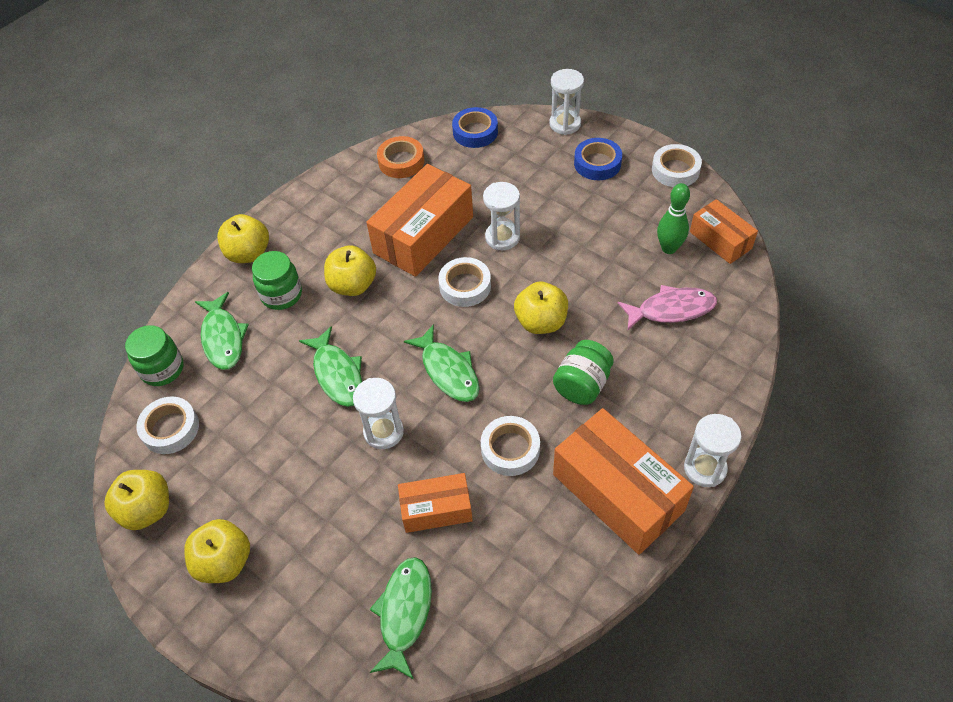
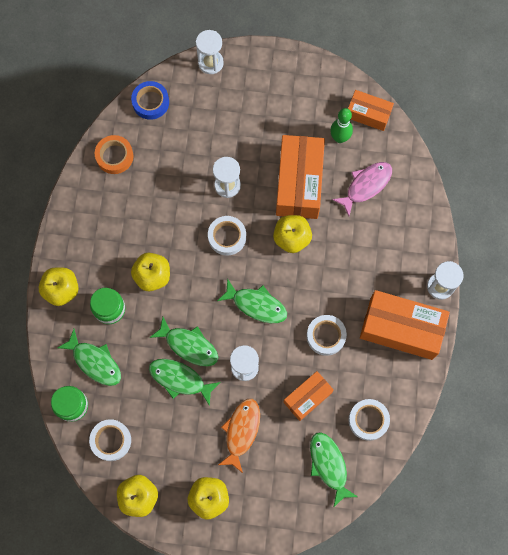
camera: 35 degrees left, 20 degrees up
orange box [366,164,473,277] -> orange box moved to [276,135,325,219]
green jar [553,340,614,405] -> none
blue tape [574,138,622,180] -> none
white tape [652,144,702,187] -> white tape moved to [349,399,390,441]
none -> green fish [149,359,220,406]
none -> orange fish [218,399,260,473]

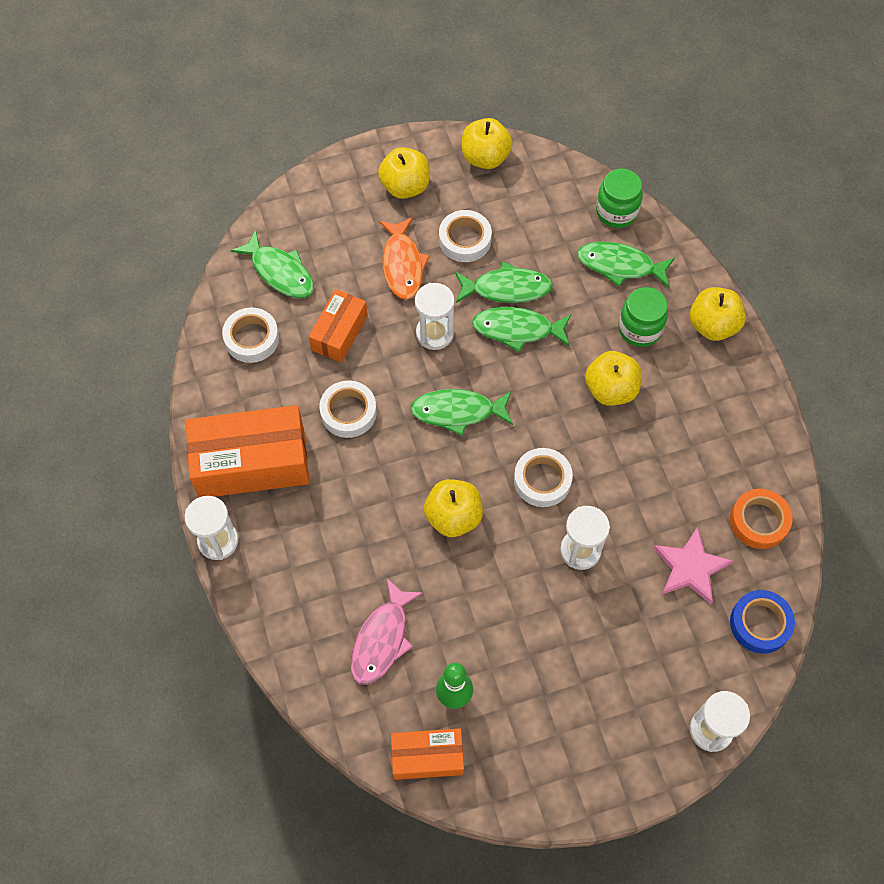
camera: 155 degrees right, 10 degrees down
white tape [89,419,131,461] -> white tape moved to [439,210,492,262]
orange box [276,135,325,219] -> none
none -> pink star [653,527,733,604]

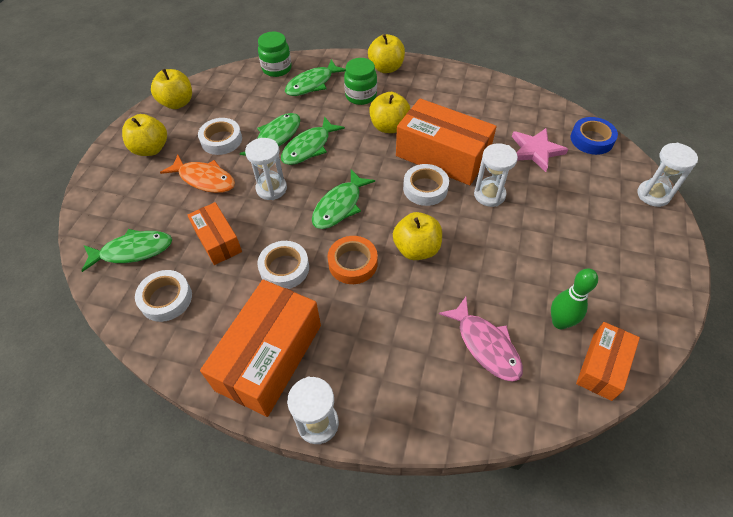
camera: 55 degrees left, 10 degrees down
orange tape [730,489,793,549] -> orange tape moved to [328,236,378,284]
none -> orange box [396,98,496,185]

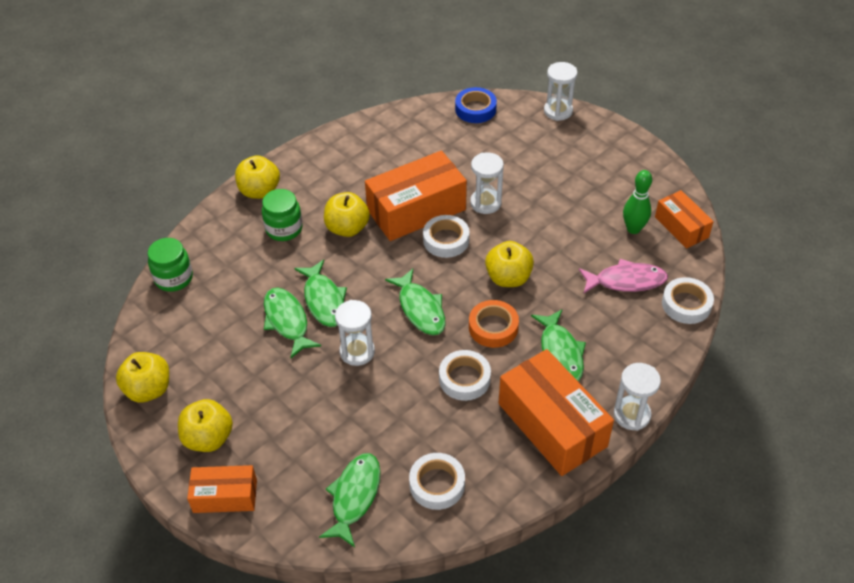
camera: 60 degrees left, 5 degrees down
orange fish [160,154,235,193] -> none
orange box [187,202,242,265] -> orange box moved to [187,465,257,513]
white tape [198,118,242,155] -> white tape moved to [662,277,714,324]
green fish [285,59,346,96] -> green fish moved to [531,309,586,381]
pink star [512,128,568,172] -> none

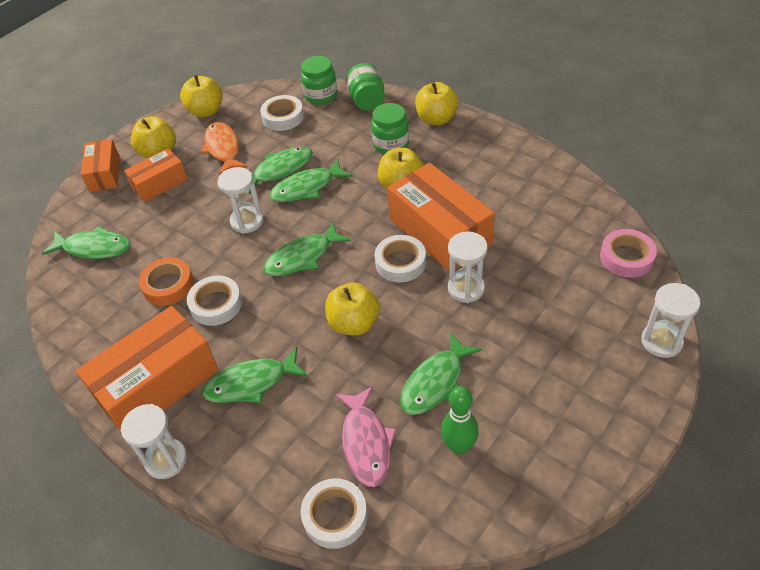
camera: 85 degrees right, 0 degrees up
white tape [409,453,465,510] -> white tape moved to [260,95,304,131]
blue tape [455,87,497,123] -> pink tape [600,229,657,278]
orange tape [469,300,519,348] -> orange tape moved to [139,257,194,305]
orange box [655,190,714,249] -> orange box moved to [124,148,187,202]
none -> orange fish [201,122,247,175]
none -> green jar [346,63,385,111]
none -> green fish [400,333,482,415]

